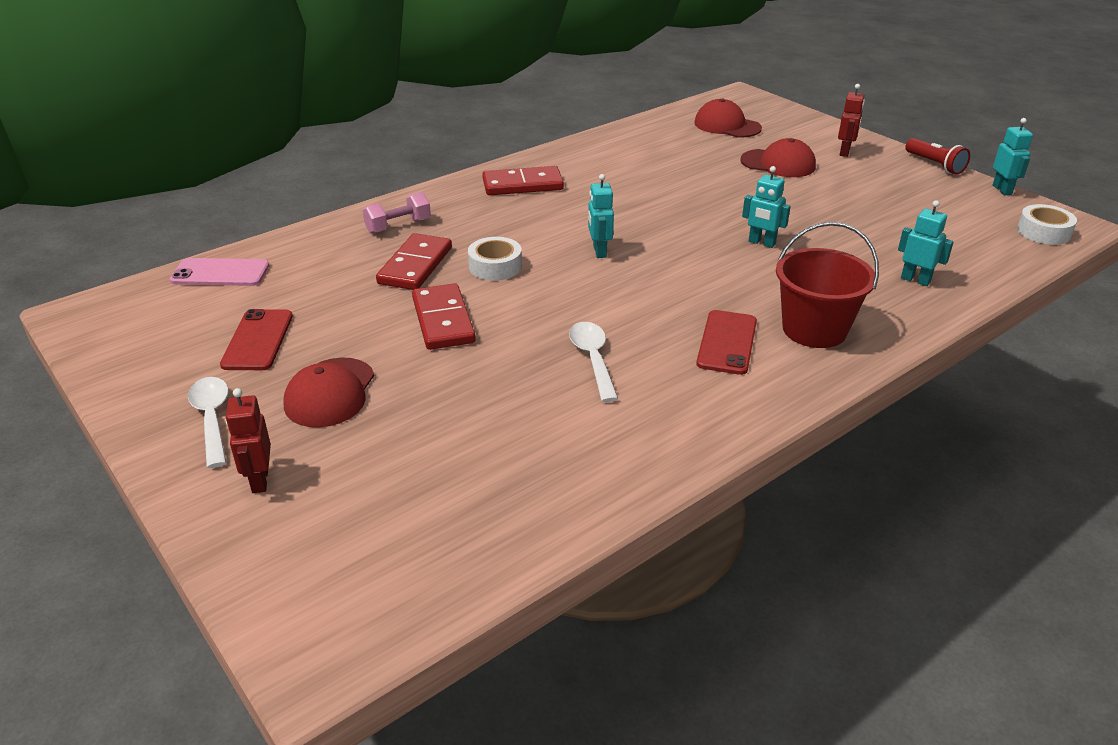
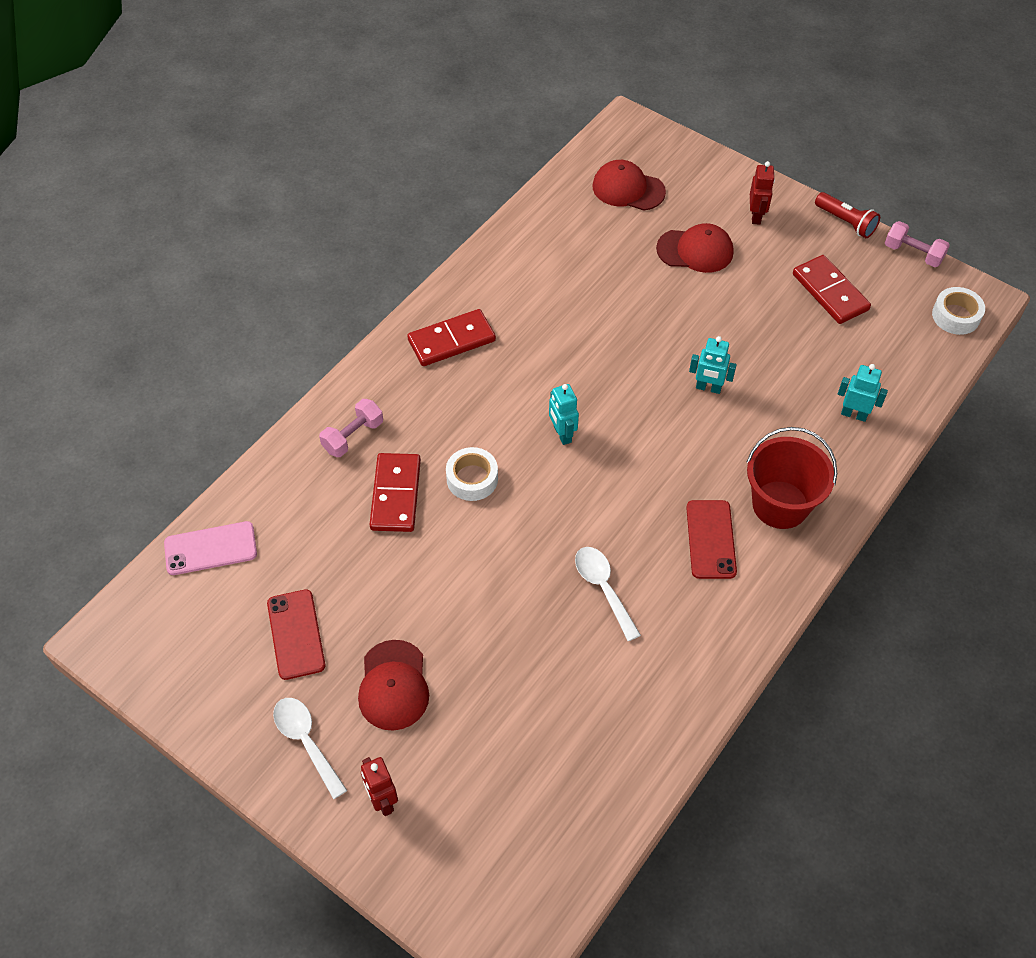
camera: 15 degrees left, 20 degrees up
red domino [412,283,476,350] -> red domino moved to [793,255,871,324]
turquoise robot [993,118,1033,195] -> pink dumbbell [885,221,950,267]

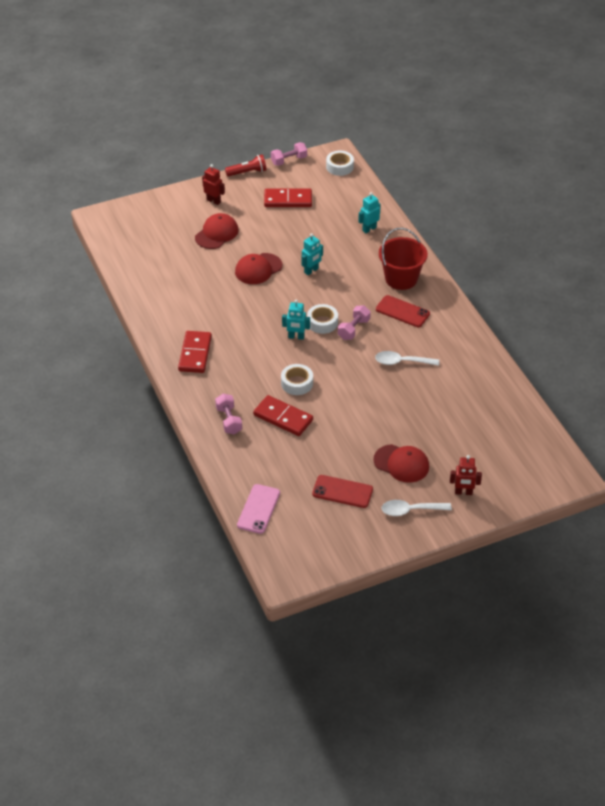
camera: 60 degrees left, 10 degrees down
red cap [592,160,666,211] -> red cap moved to [235,253,282,284]
none -> white tape [307,304,338,334]
none -> pink dumbbell [338,305,371,340]

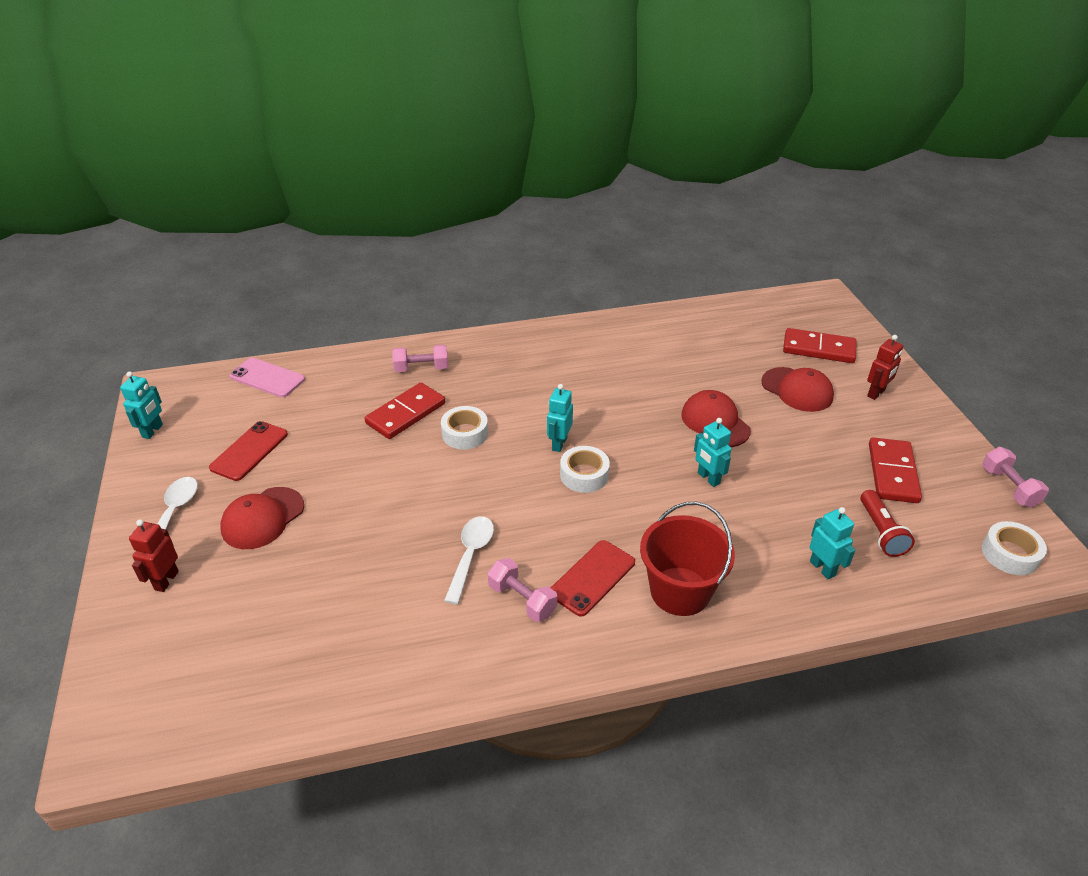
camera: 100 degrees right, 5 degrees down
red domino [178,331,212,373] -> red domino moved to [783,328,856,363]
red flashlight [225,155,267,176] -> red flashlight moved to [860,490,915,557]
pink dumbbell [338,305,371,340] -> pink dumbbell moved to [488,558,557,622]
none -> turquoise robot [120,371,163,439]

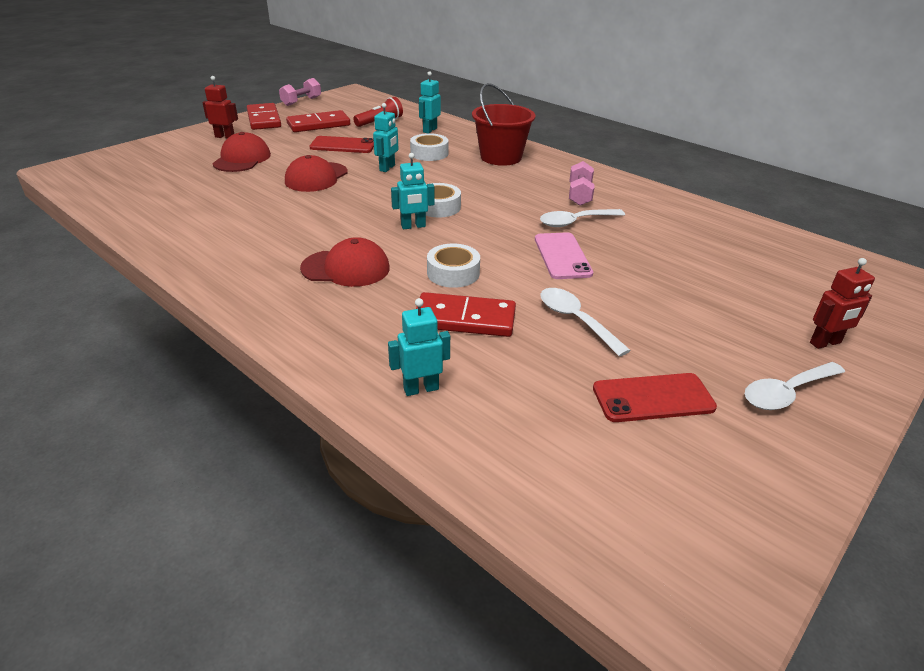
camera: 125 degrees left, 5 degrees down
turquoise robot [120,371,163,439] -> turquoise robot moved to [388,298,450,396]
red cap [220,487,304,549] -> red cap moved to [300,237,390,287]
pink phone [229,358,305,397] -> pink phone moved to [535,232,593,279]
pink dumbbell [392,345,448,372] -> none
red phone [551,540,635,617] -> red phone moved to [309,136,374,153]
red domino [783,328,856,363] -> red domino moved to [247,103,281,130]
white tape [982,521,1047,575] -> white tape moved to [410,133,448,161]
none -> white spoon [540,288,631,357]

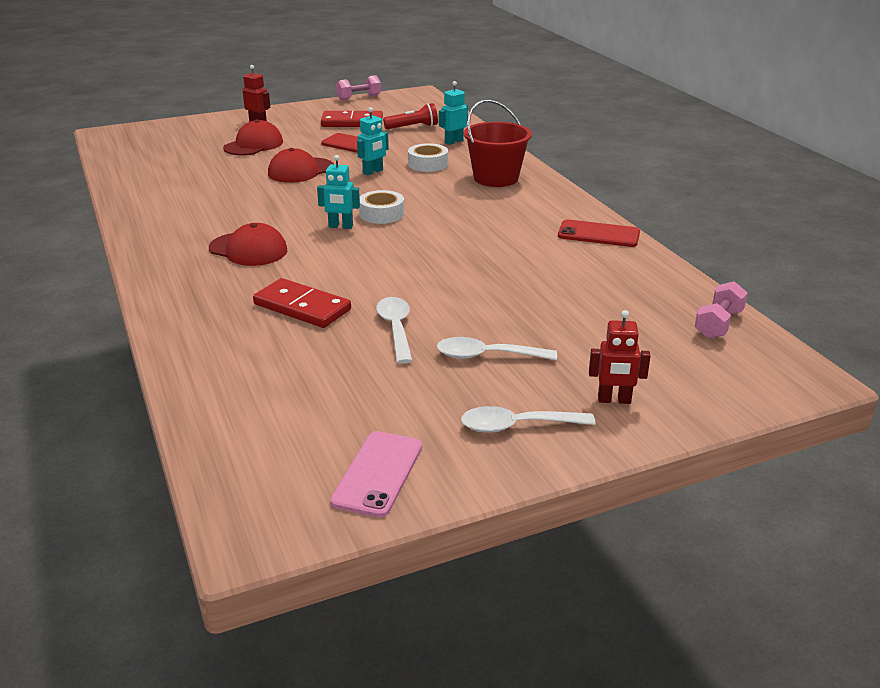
camera: 25 degrees right, 5 degrees down
red domino [247,103,281,130] -> none
turquoise robot [388,298,450,396] -> none
white tape [427,244,480,288] -> none
pink phone [535,232,593,279] -> pink phone moved to [330,431,422,518]
white spoon [540,209,625,227] -> white spoon moved to [437,337,557,360]
pink dumbbell [569,161,594,206] -> pink dumbbell moved to [695,281,748,338]
red phone [593,373,717,422] -> red phone moved to [558,219,640,247]

